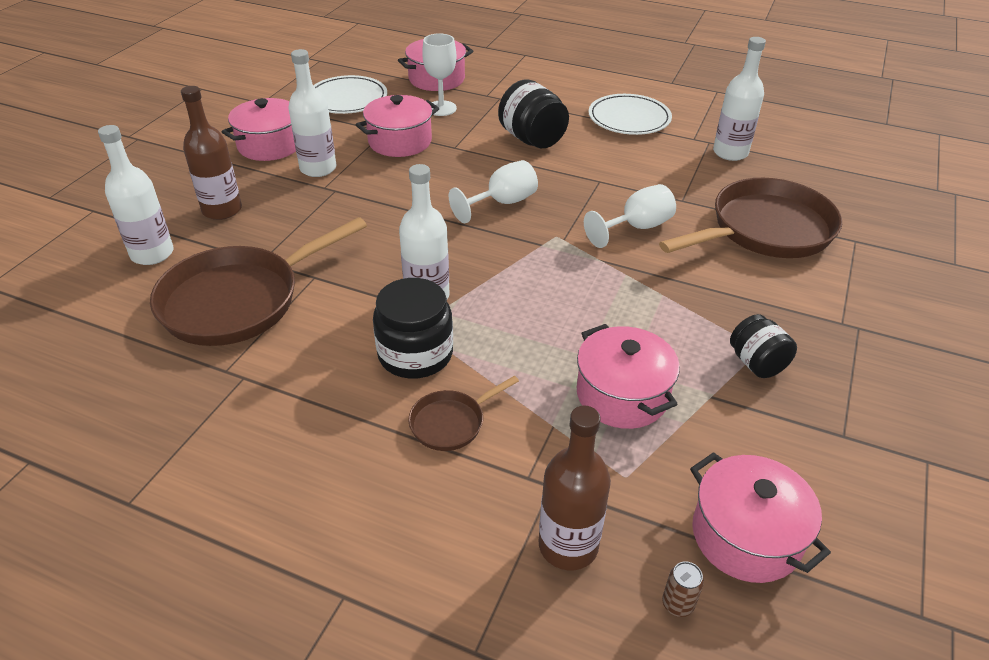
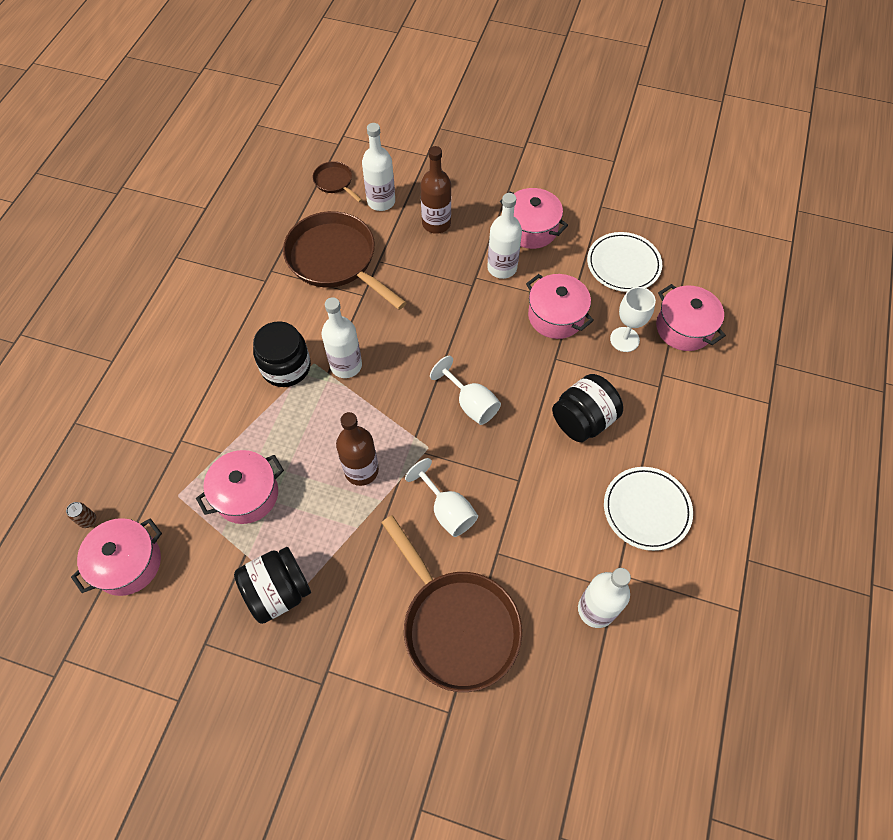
camera: 85 degrees right, 20 degrees up
brown pan [408,376,519,451] -> brown pan moved to [313,161,362,202]
brown bottle [539,406,611,570] -> brown bottle moved to [336,412,379,486]
black jar [730,314,797,378] -> black jar [234,547,311,624], size x1.56

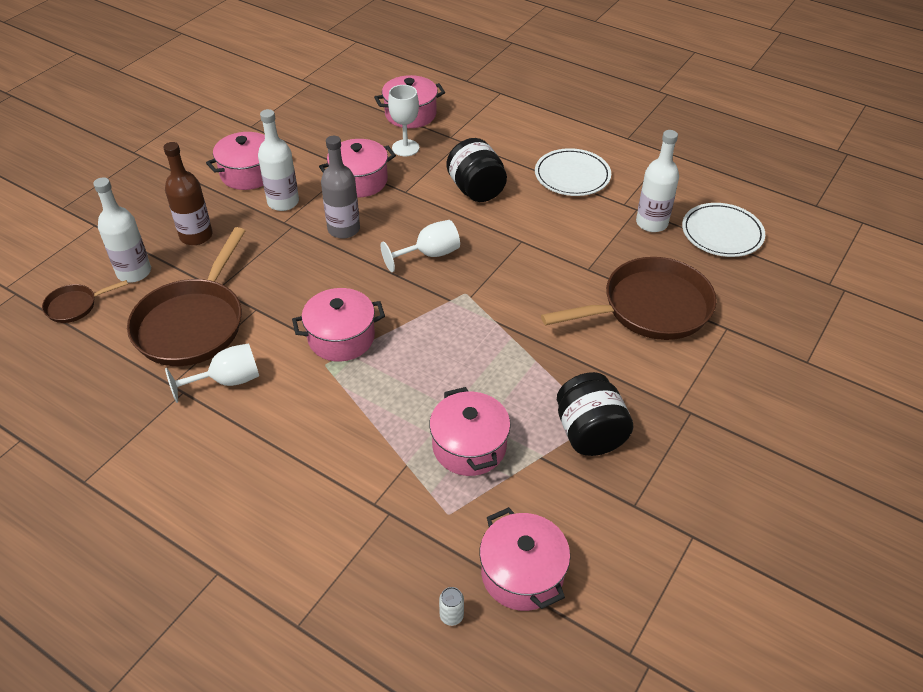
camera: 75 degrees left, 15 degrees down
brown can [66,502,96,528] -> white can [439,587,464,626]
black jar [253,321,311,387] -> none
brown pan [283,211,407,310] -> brown pan turned 45 degrees counterclockwise [127,227,245,366]
white bottle [321,297,362,378] -> pink pot [292,288,385,361]
brown bottle [336,412,379,486] -> none
white goblet [405,458,478,537] -> white goblet moved to [165,344,259,403]
white plate [587,232,662,292] -> white plate moved to [682,203,765,257]
none -> grey bottle [321,136,360,239]

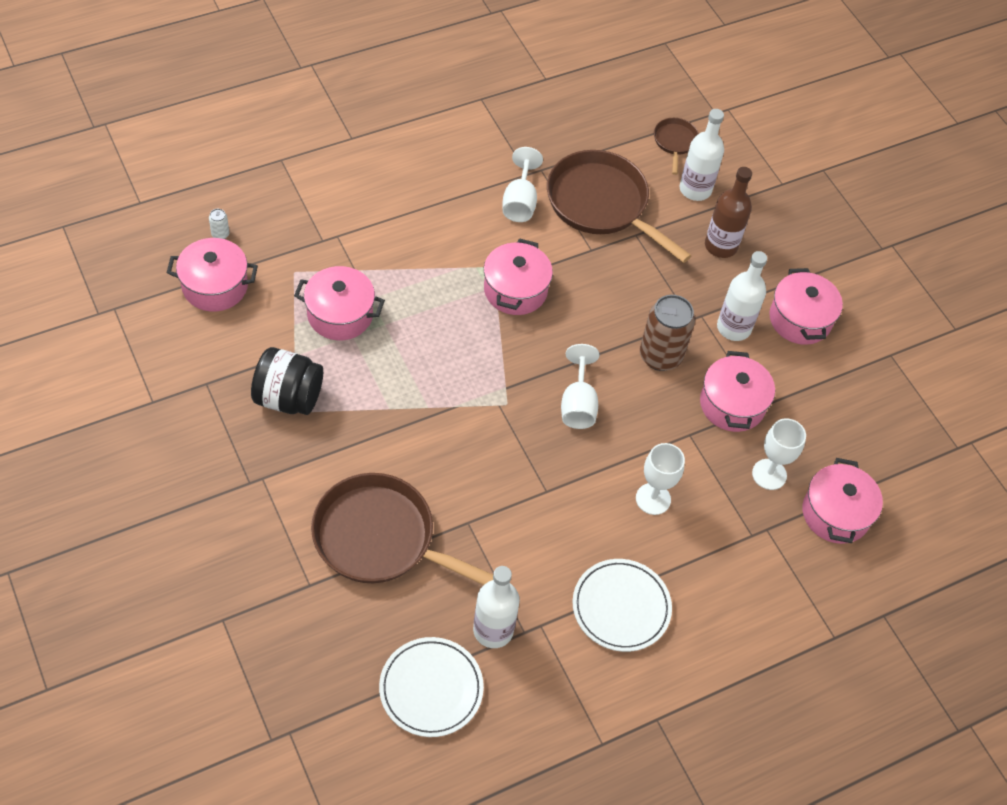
camera: 115 degrees right, 10 degrees up
grey bottle [321,136,360,239] -> brown can [640,295,695,371]
black jar [446,138,507,202] -> white goblet [636,443,685,515]
brown pan [541,257,717,340] -> brown pan turned 105 degrees clockwise [311,473,493,585]

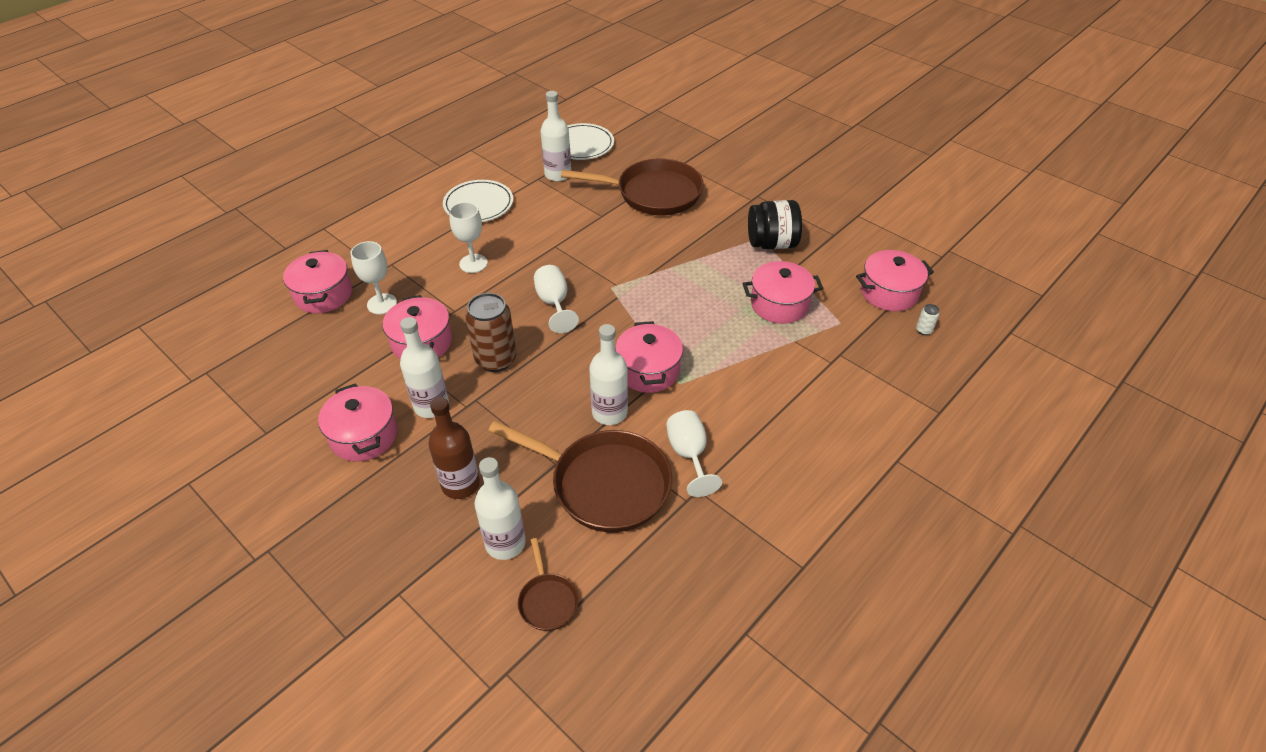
camera: 165 degrees right, 10 degrees down
none -> white bottle [589,324,628,425]

